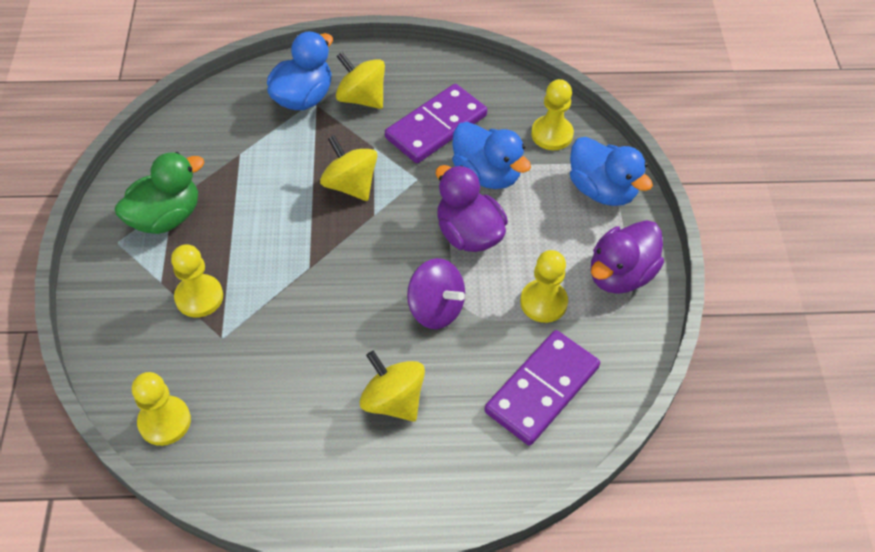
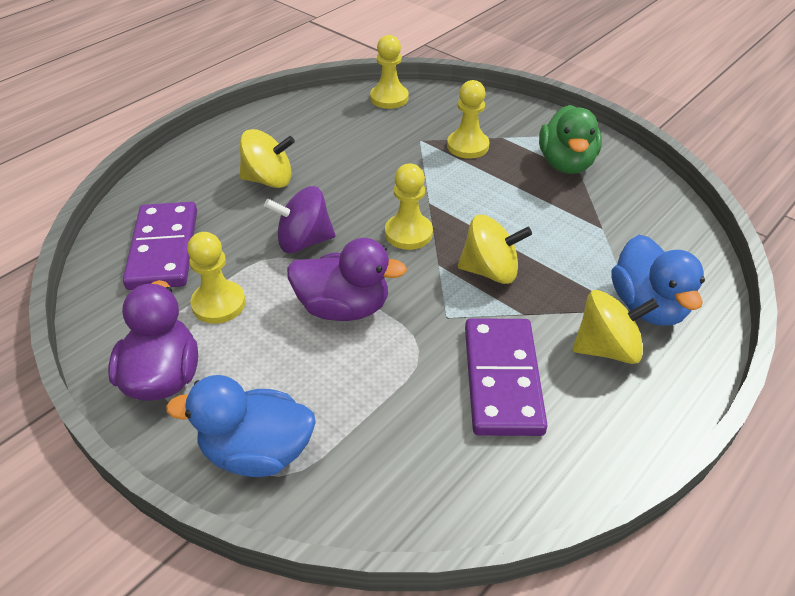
camera: 135 degrees right, 10 degrees down
blue duck [452,122,531,189] -> none
yellow pawn [531,79,574,150] -> yellow pawn moved to [385,163,433,250]

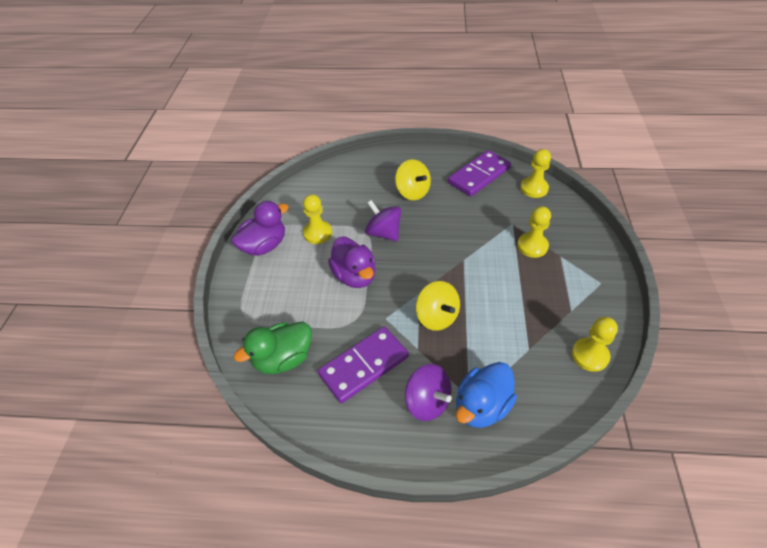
camera: 55 degrees right, 5 degrees up
purple domino [123,202,197,290] -> purple domino moved to [448,150,511,197]
blue duck [166,375,316,477] -> none
yellow pawn [385,163,433,250] -> yellow pawn moved to [572,317,618,372]
green duck [539,105,602,174] -> green duck moved to [234,322,312,374]
yellow spinning top [573,290,659,364] -> purple spinning top [405,364,452,421]

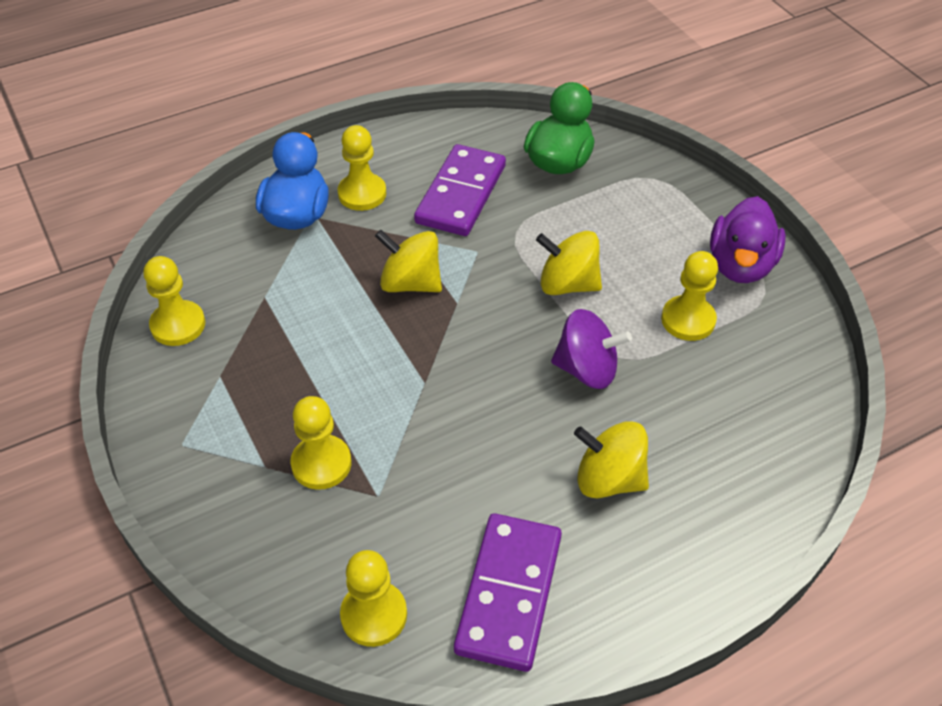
camera: 145 degrees right, 0 degrees up
purple duck [328,237,376,288] -> yellow spinning top [536,231,602,295]
purple spinning top [405,364,452,421] -> yellow pawn [338,125,386,211]

